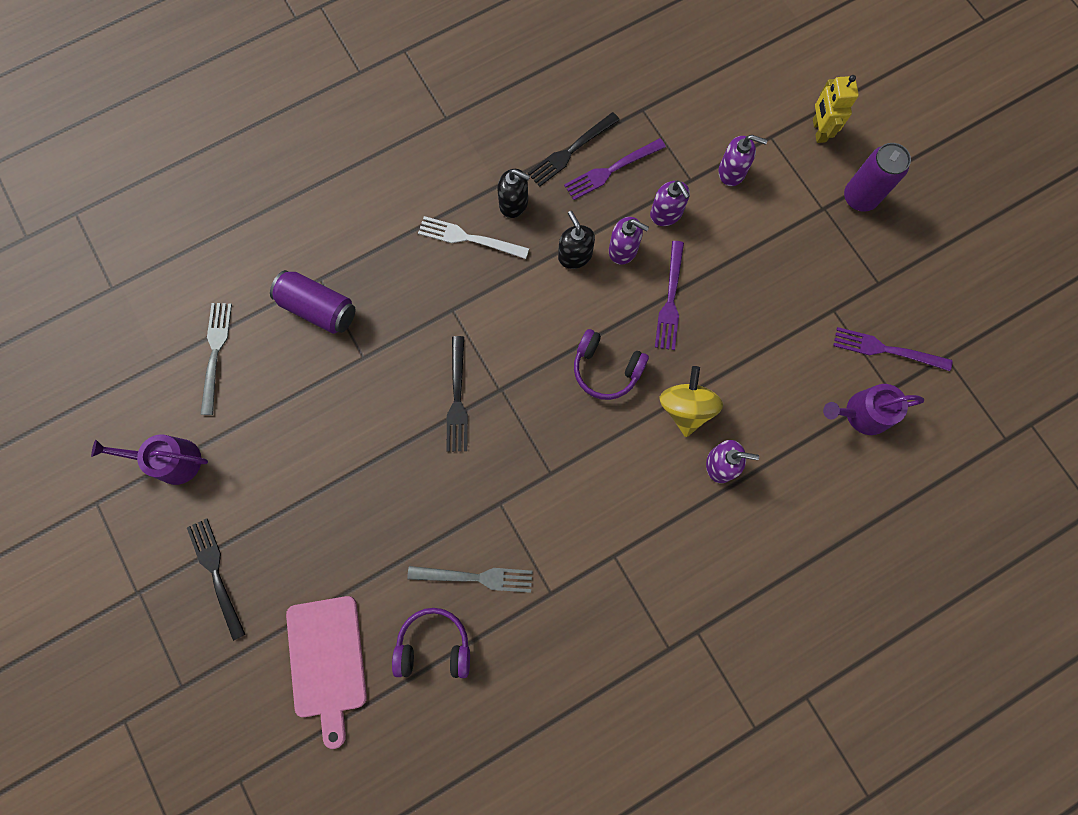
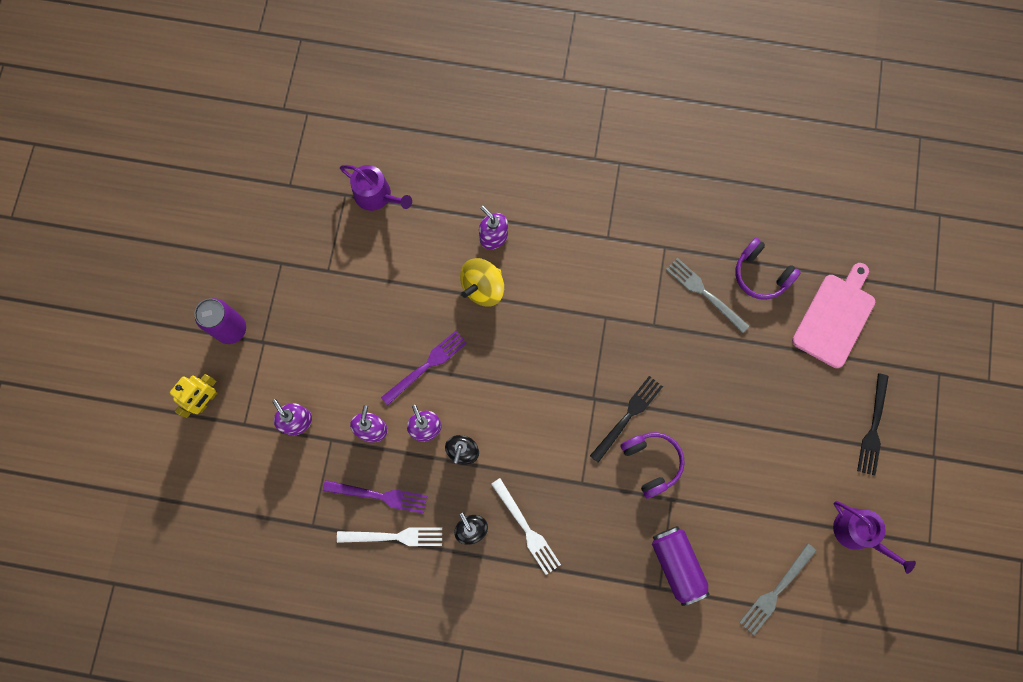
camera: 140 degrees left, 0 degrees up
black fork [527,112,620,187] -> white fork [337,527,442,546]
purple headphones [574,329,649,400] -> purple headphones moved to [621,432,685,499]
purple fork [833,327,952,371] -> none

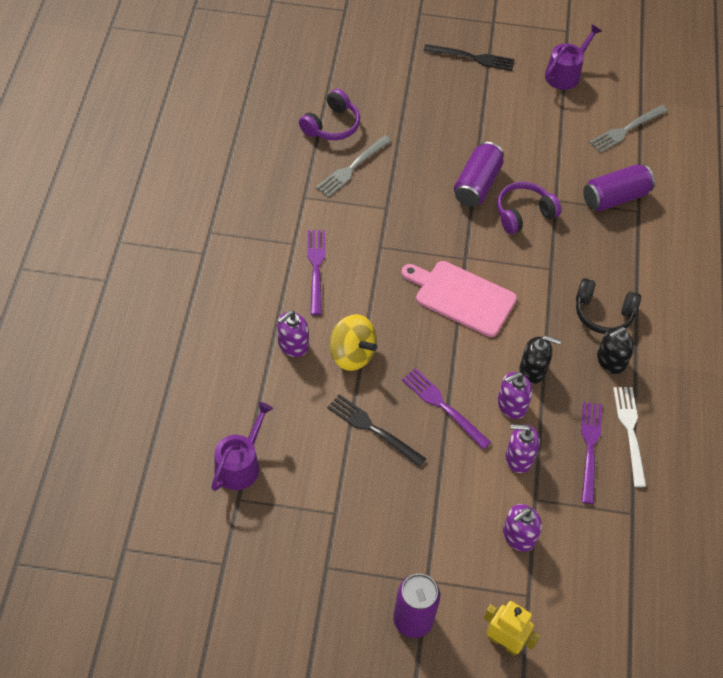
camera: 95 degrees left, 20 degrees down
white fork [491,478,561,575] -> black headphones [576,278,641,334]
black fork [590,376,663,463] -> black fork moved to [327,394,426,467]
grey fork [739,543,816,635] -> grey fork turned 105 degrees clockwise [589,105,668,153]
pink cutting board [792,263,875,368] -> pink cutting board moved to [401,261,517,337]
none -> purple fork [307,230,325,315]
none -> purple can [454,142,504,207]

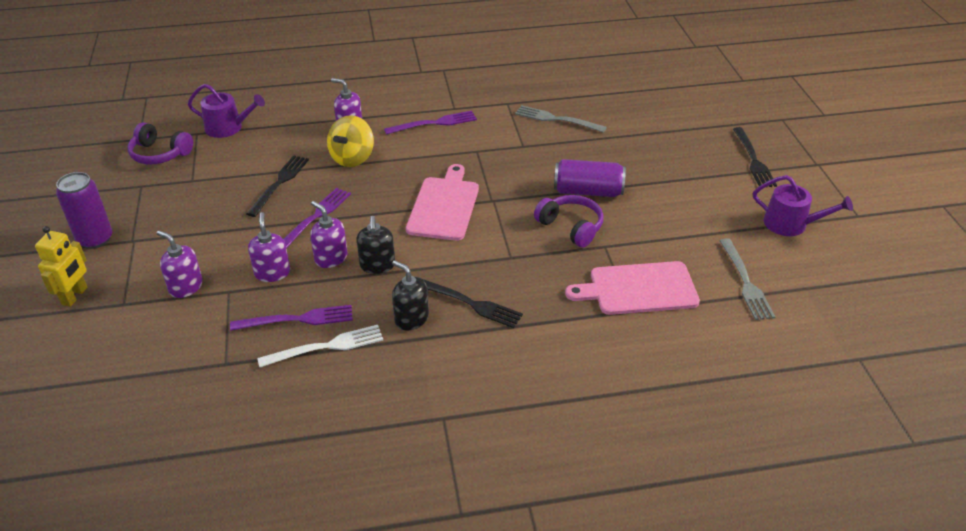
camera: 75 degrees right, 15 degrees down
purple headphones [299,89,360,140] -> purple headphones moved to [128,122,193,164]
black headphones [576,278,641,334] -> black fork [422,279,523,328]
purple can [583,164,655,211] -> pink cutting board [565,261,700,315]
grey fork [589,105,668,153] -> grey fork turned 135 degrees counterclockwise [719,238,775,320]

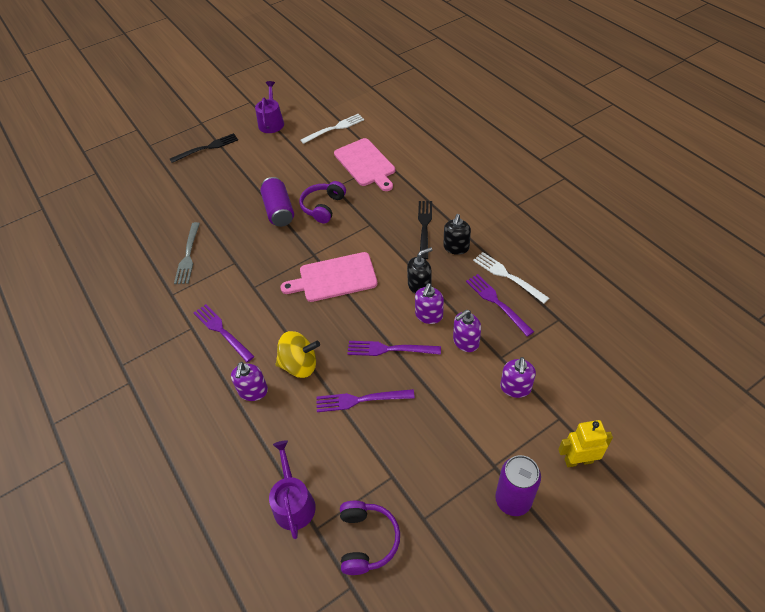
camera: 110 degrees left, 10 degrees up
black fork [247,155,309,217] -> purple fork [316,389,415,412]
grey fork [719,238,775,320] -> white fork [301,114,364,144]

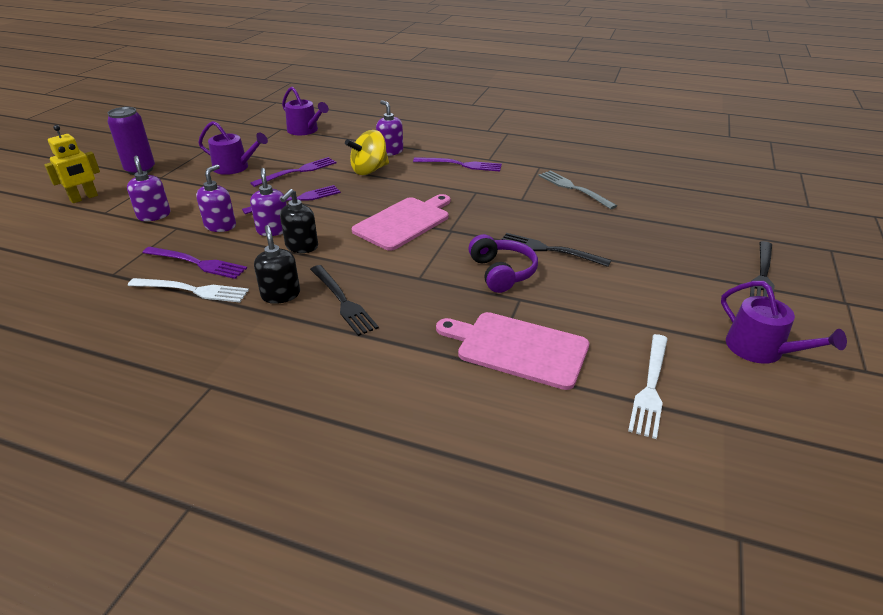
camera: 140 degrees right, 15 degrees down
purple can [260,177,294,227] -> black fork [501,233,611,267]
purple headphones [340,501,400,575] -> none
none -> purple watering can [198,121,268,175]

